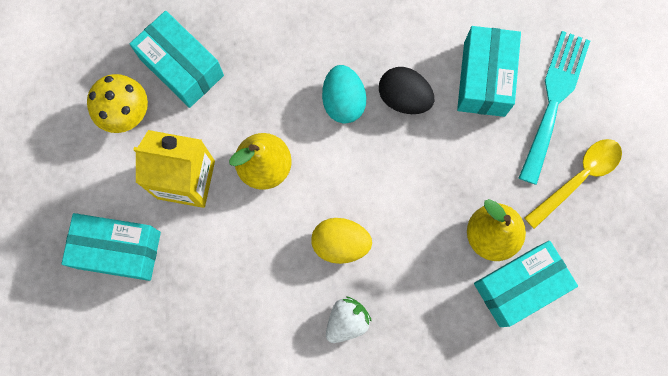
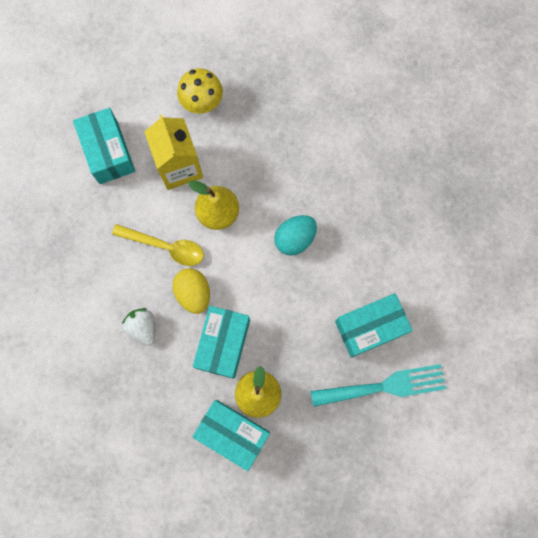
camera: 60 degrees right, 0 degrees up
turquoise box [130,11,224,108] -> turquoise box moved to [193,306,250,379]
white strawberry [326,296,372,343] -> white strawberry turned 135 degrees counterclockwise [121,308,155,346]
black egg [379,67,434,114] -> none
yellow spoon [524,139,622,229] -> yellow spoon moved to [112,224,204,266]

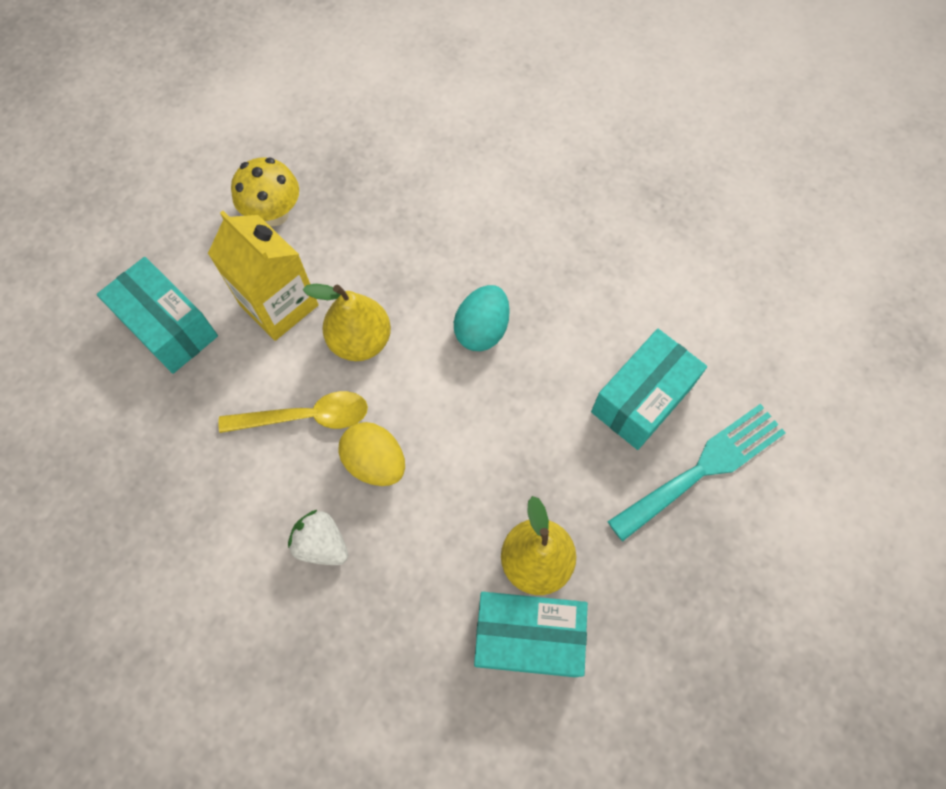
camera: 25 degrees left, 10 degrees down
turquoise box [193,306,250,379] -> none

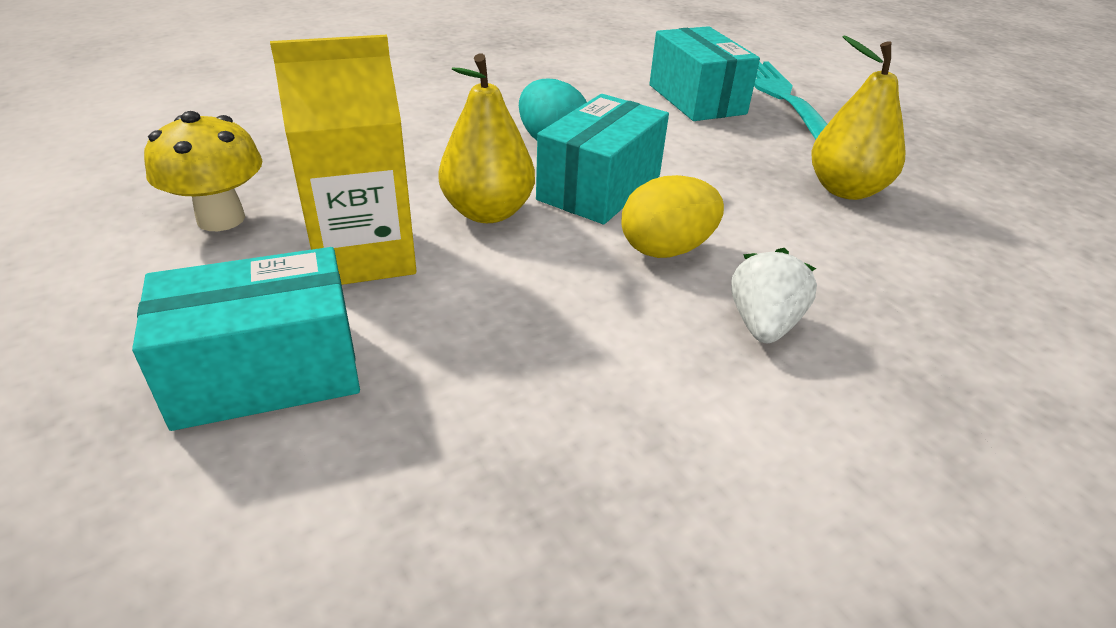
camera: 65 degrees left, 30 degrees down
yellow spoon [218,391,368,433] -> none
white strawberry [288,510,348,565] -> white strawberry turned 135 degrees clockwise [731,248,817,343]
turquoise box [474,592,588,677] -> turquoise box moved to [536,94,669,224]

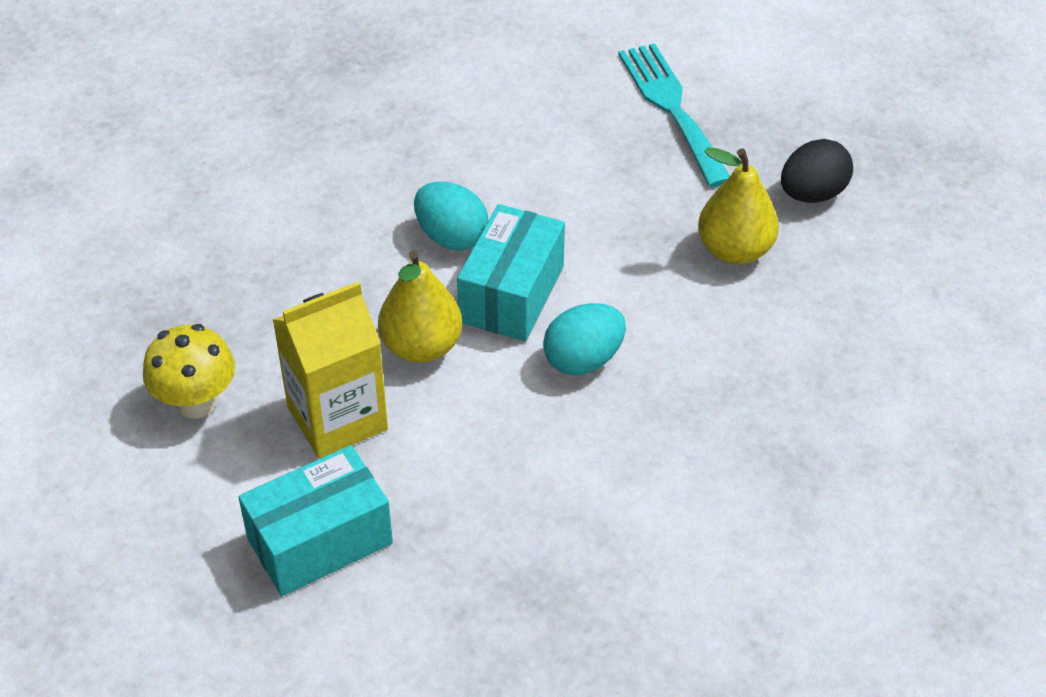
camera: 10 degrees left, 10 degrees up
yellow egg [621,175,724,258] -> turquoise egg [543,303,626,375]
turquoise box [649,26,760,121] -> none
white strawberry [731,248,817,343] -> none
none -> black egg [781,139,853,203]

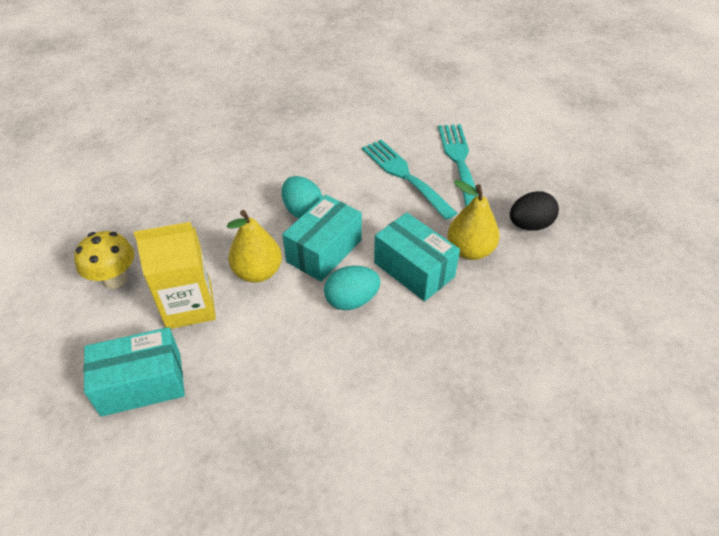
camera: 15 degrees right, 0 degrees up
none -> turquoise fork [362,140,457,220]
none -> turquoise box [374,213,460,301]

